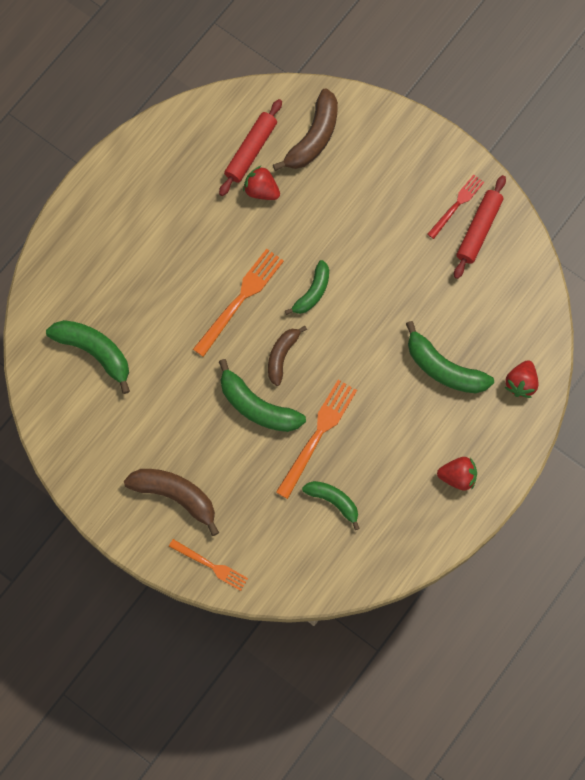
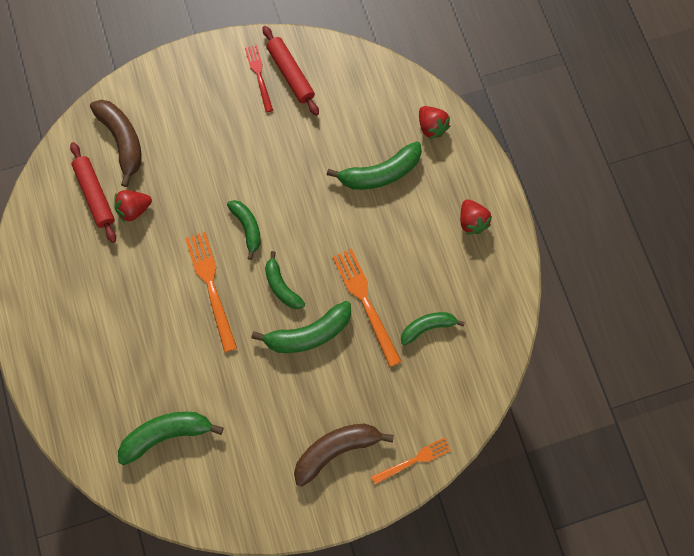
camera: 55 degrees left, 0 degrees up
brown banana [268,326,307,386] -> green banana [265,251,305,309]
red strawberry [437,457,477,491] -> red strawberry turned 120 degrees clockwise [460,199,492,234]

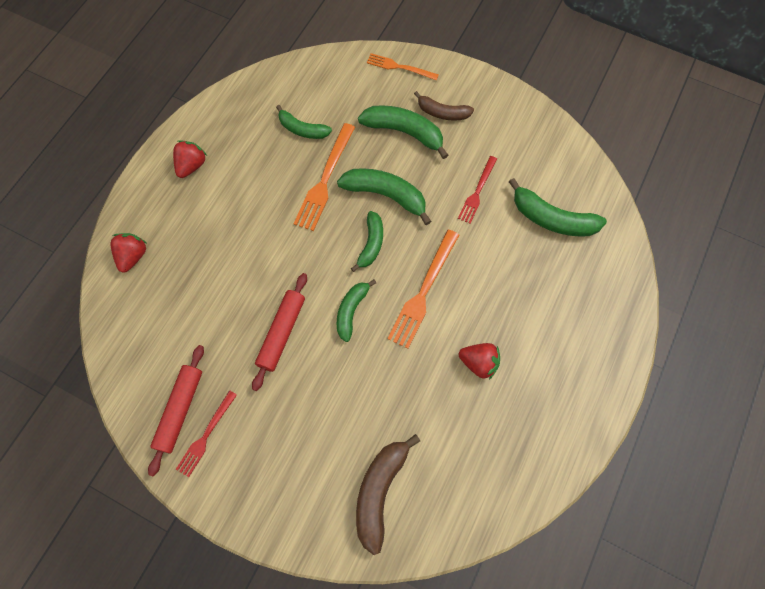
camera: 135 degrees left, 5 degrees down
red rolling pin [70,142,116,243] -> red rolling pin moved to [252,273,307,391]
red strawberry [114,190,152,222] -> red strawberry moved to [459,343,500,380]
brown banana [294,423,394,487] -> brown banana [414,91,474,121], size x0.65
green banana [327,141,422,190] -> green banana moved to [358,106,449,159]
none -> red fork [458,156,497,224]

